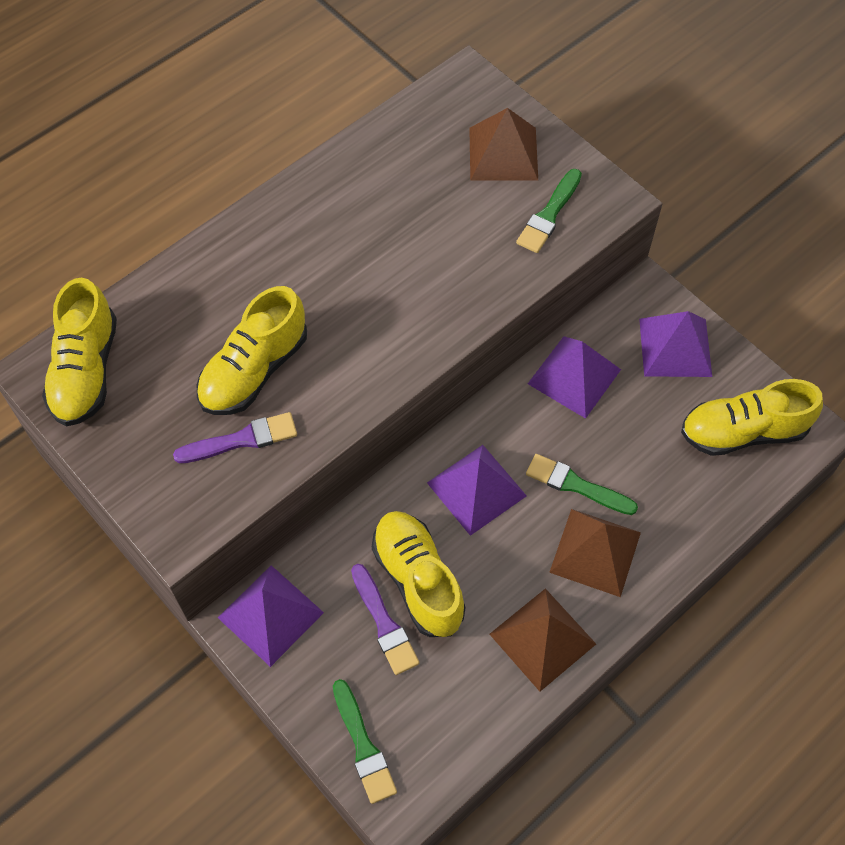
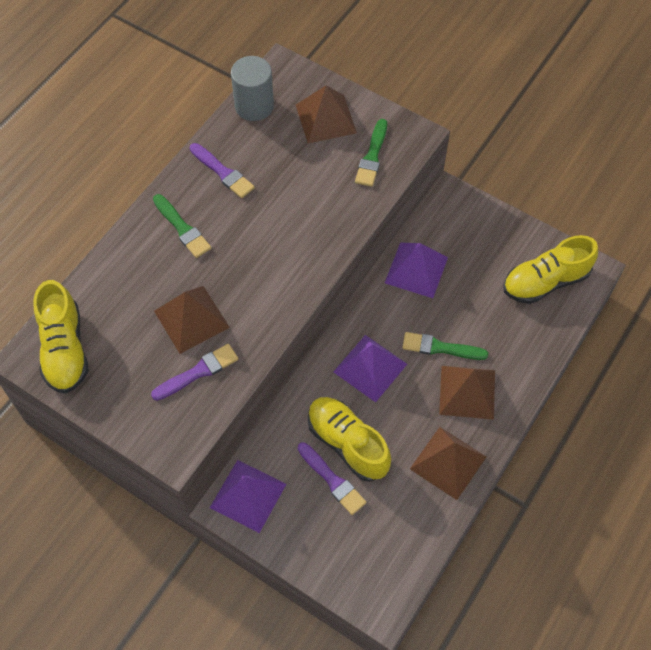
camera: 15 degrees left, 0 degrees up
yellow shoe [197,286,307,415] -> brown pyramid [154,286,230,354]
green brush [333,679,397,804] -> green brush moved to [153,194,211,258]
purple pyramid [639,311,712,377] -> none
none -> purple brush [190,143,255,198]
none -> grey cylinder [231,56,274,121]

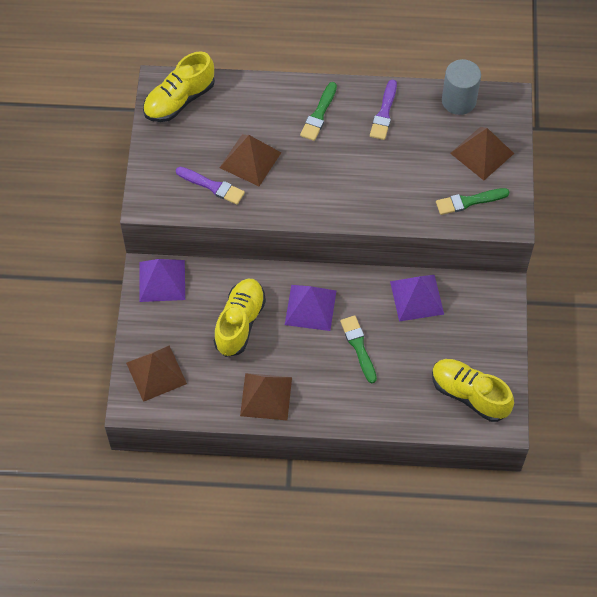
camera: 60 degrees right, 0 degrees up
purple brush [298,442,366,515] -> none
brown pyramid [439,366,495,420] -> brown pyramid moved to [126,346,187,402]

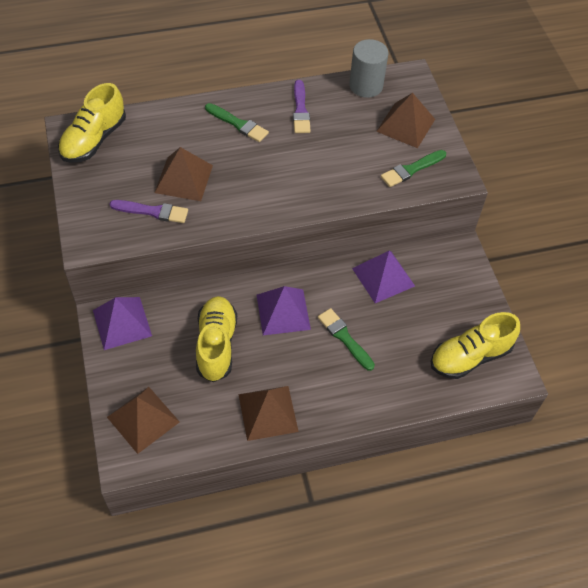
camera: 20 degrees left, 5 degrees down
green brush [300,82,337,141] -> green brush turned 60 degrees counterclockwise [205,103,269,142]
yellow shoe [432,359,514,422] -> yellow shoe turned 45 degrees counterclockwise [431,312,520,379]

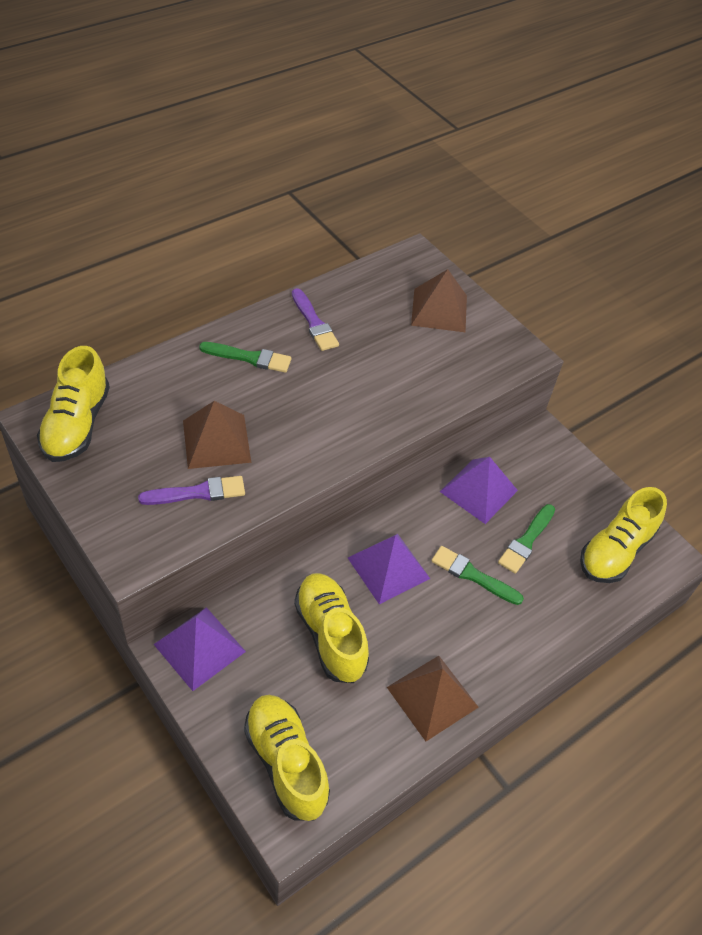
camera: 25 degrees left, 5 degrees down
brown pyramid [107,387,180,454] -> yellow shoe [244,695,330,821]
grey cylinder [349,39,388,98] -> none
green brush [381,150,446,187] -> green brush moved to [498,504,555,574]

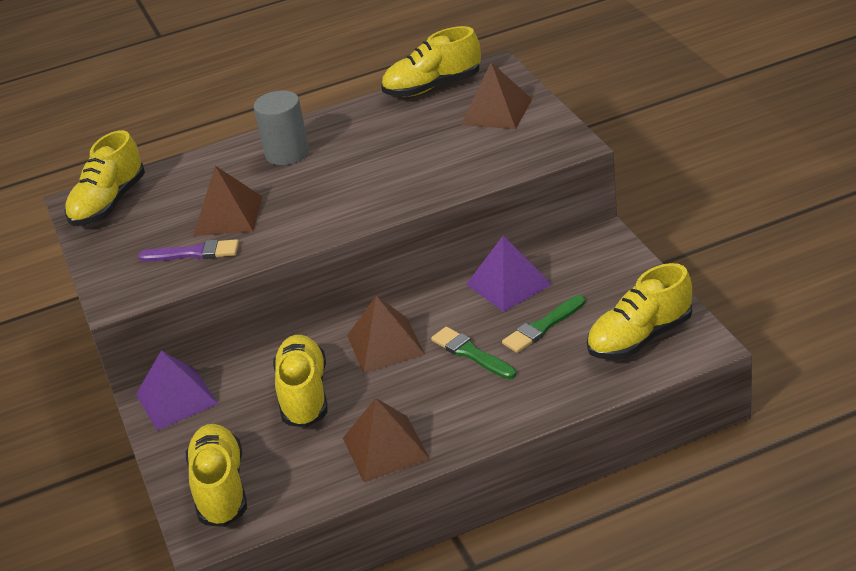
camera: 25 degrees right, 15 degrees down
green brush [199,342,291,373] -> grey cylinder [254,90,309,165]
purple brush [292,288,339,351] -> none
purple pyramid [348,534,430,604] -> brown pyramid [347,296,425,373]
none -> yellow shoe [381,26,481,97]

